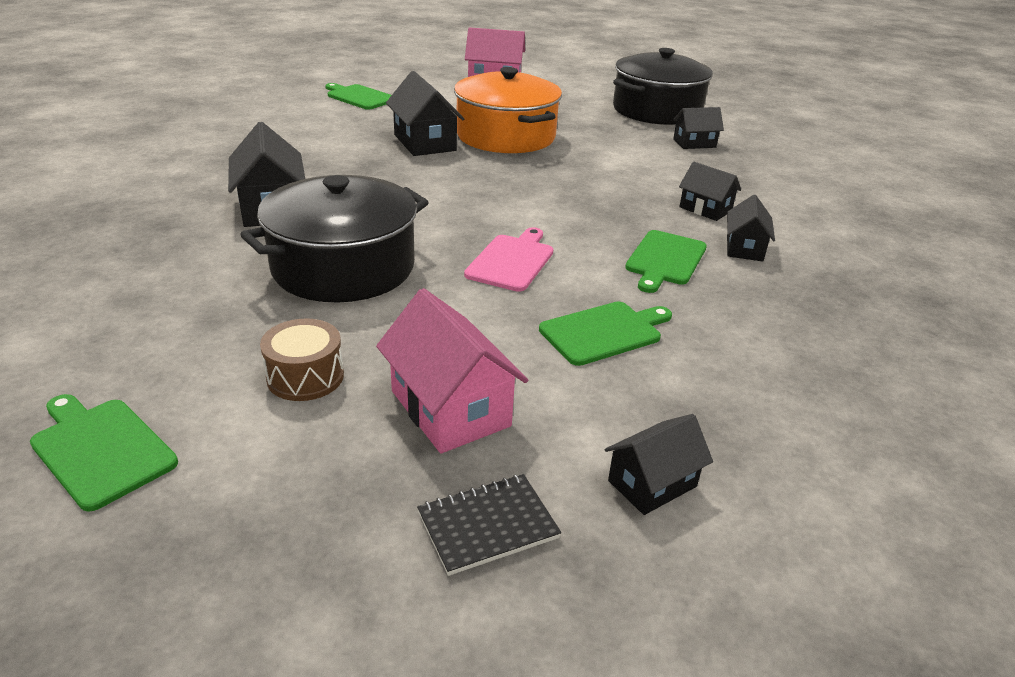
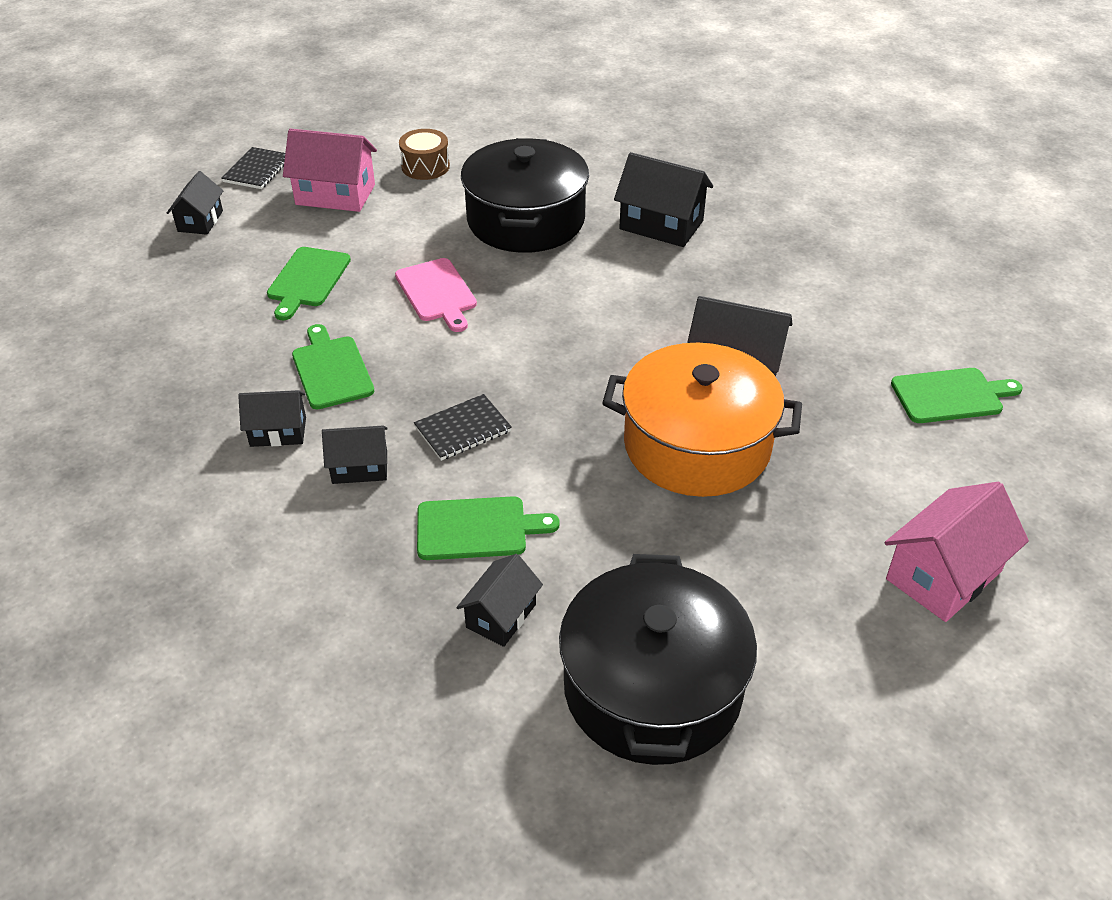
camera: 135 degrees right, 10 degrees up
green cutting board [30,394,178,511] -> green cutting board moved to [417,496,560,560]
black house [727,195,775,262] -> black house turned 60 degrees counterclockwise [238,390,306,447]
none -> black notebook [414,394,512,461]

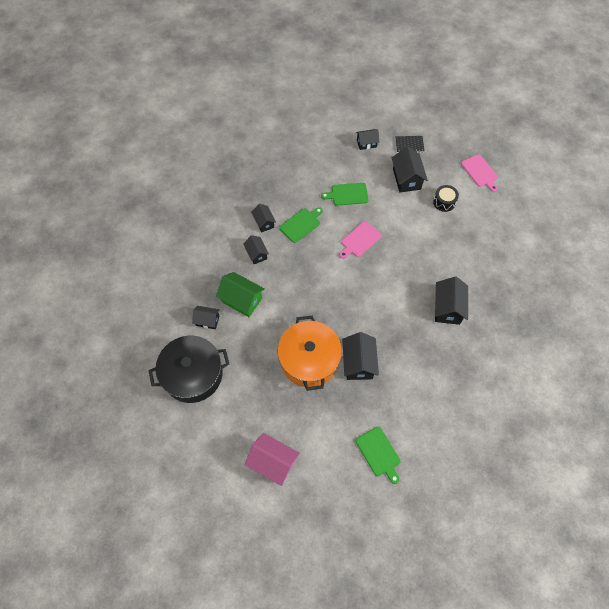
camera: 70 degrees right, 20 degrees up
pink house [283,129,377,212] -> black house [392,146,428,192]
brown drum [399,129,450,180] -> black drum [433,185,459,212]
black notebook [414,394,512,461] -> none
green cutting board [417,496,560,560] -> green house [216,272,265,317]
black pot [461,138,589,253] -> none
none -> pink cutting board [461,154,498,192]

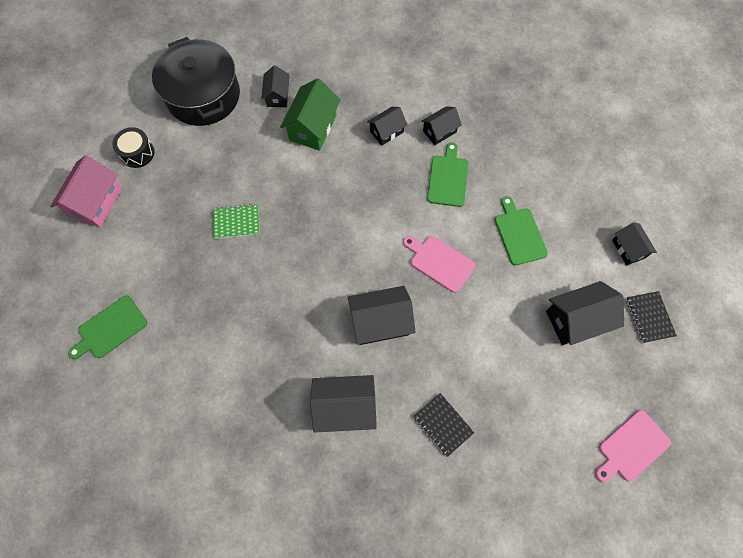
camera: 80 degrees right, 5 degrees up
orange pot [278,316,342,391] -> green notebook [213,204,260,239]
green cutting board [279,207,323,243] -> green cutting board turned 120 degrees counterclockwise [427,142,469,207]
black house [342,332,379,380] -> black house moved to [348,286,416,345]
black drum [433,185,459,212] -> black drum moved to [112,127,155,168]
none -> black notebook [413,393,474,457]

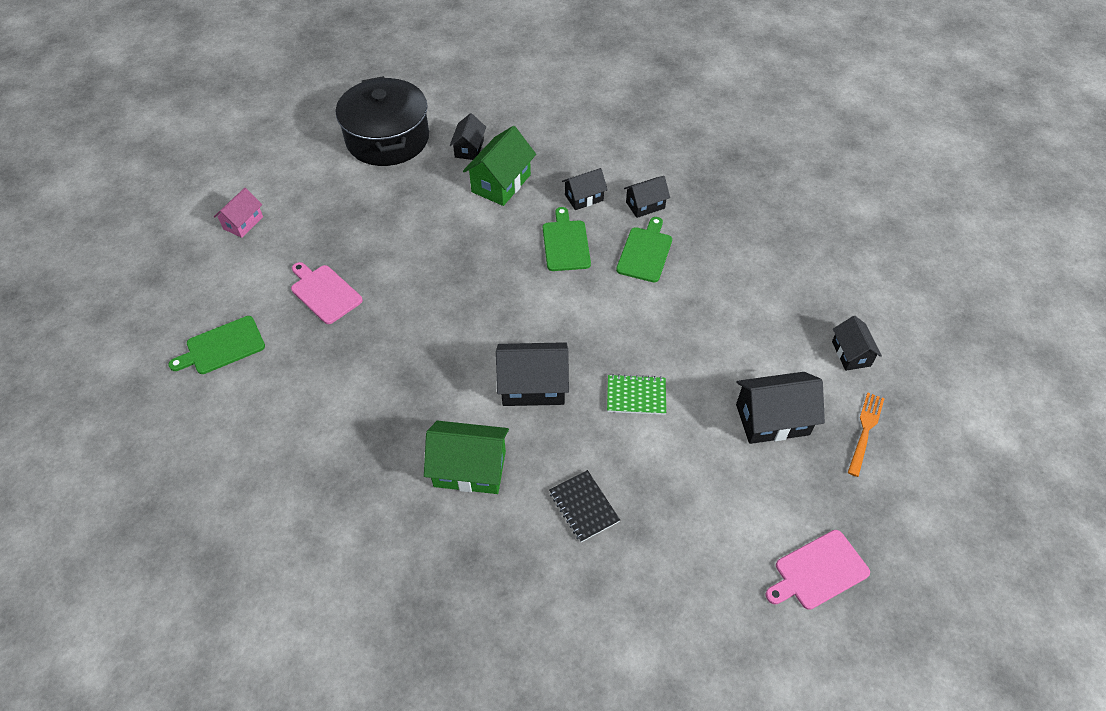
camera: 10 degrees right, 15 degrees down
pink house [50,155,122,228] -> pink house [214,188,263,238], size x0.61
black drum [112,127,155,168] -> none
green notebook [213,204,260,239] -> green notebook moved to [607,374,666,415]
black house [310,375,377,433] -> green house [424,421,509,494]
pink cutting board [403,236,476,293] -> pink cutting board moved to [291,262,363,324]
green cutting board [495,196,548,265] -> green cutting board moved to [543,207,591,271]
black notebook [626,291,677,343] -> orange fork [847,393,885,477]

